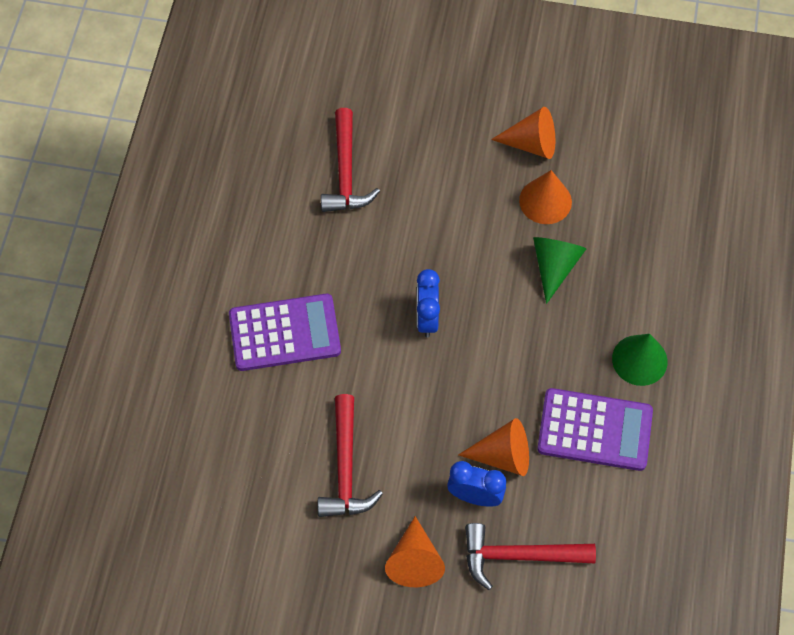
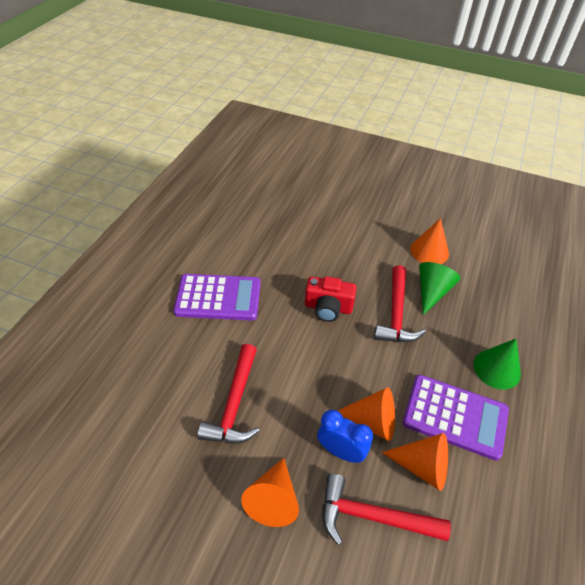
camera: 10 degrees right, 15 degrees down
red hammer [321,108,380,212] -> red hammer moved to [374,265,426,342]
blue clock [417,269,440,338] -> red camera [305,276,357,322]
orange cone [491,107,555,159] -> orange cone moved to [381,433,448,491]

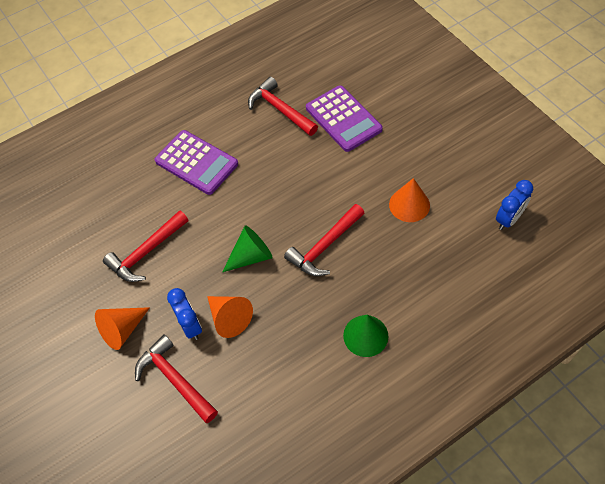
camera: 40 degrees right, 10 degrees up
red camera [305,276,357,322] -> none
orange cone [381,433,448,491] -> none
purple calculator [403,375,509,460] -> purple calculator moved to [306,85,383,152]
green cone [419,262,461,315] -> green cone moved to [222,225,272,272]
none -> red hammer [248,77,318,136]
none -> blue clock [496,180,533,230]

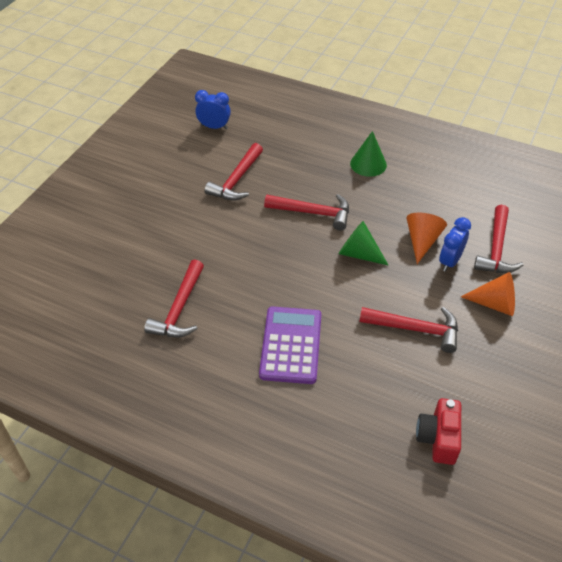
camera: 125 degrees left, 10 degrees down
purple calculator [306,85,383,152] -> none
orange cone [389,178,430,222] -> red hammer [205,143,263,200]
none -> red camera [416,398,461,465]

